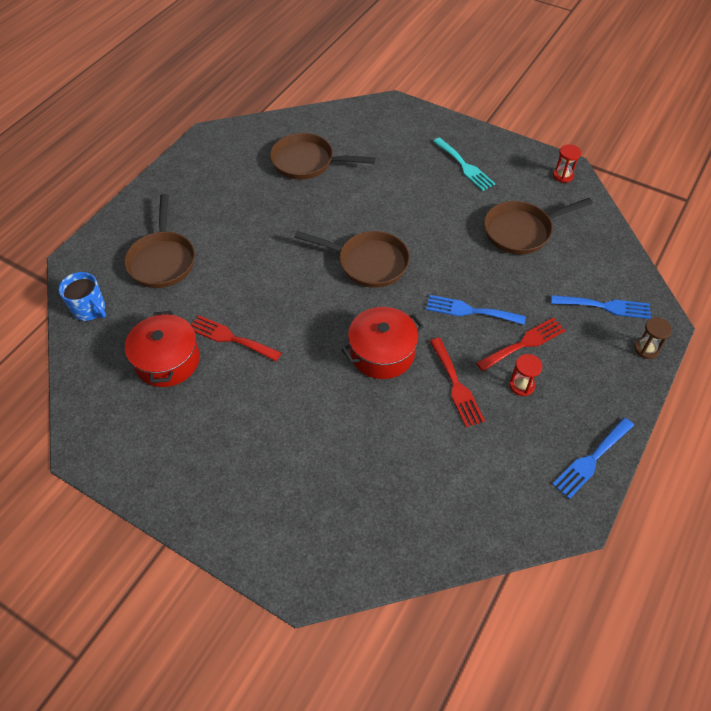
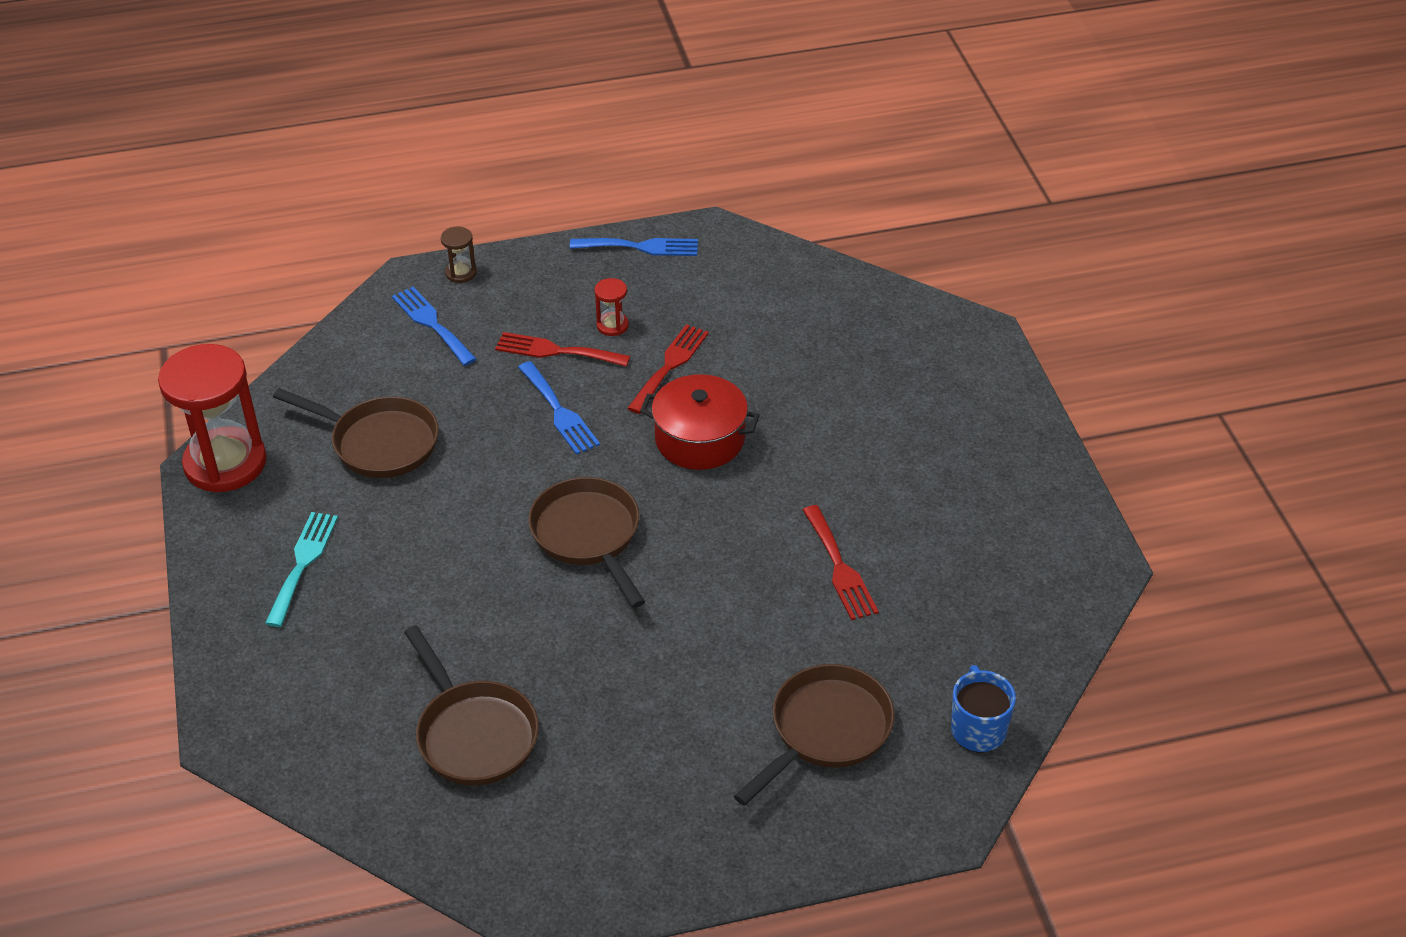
camera: 135 degrees left, 10 degrees down
red pot [125,311,200,387] -> none
red hourglass [553,144,581,183] -> red hourglass [158,344,267,492], size x2.38

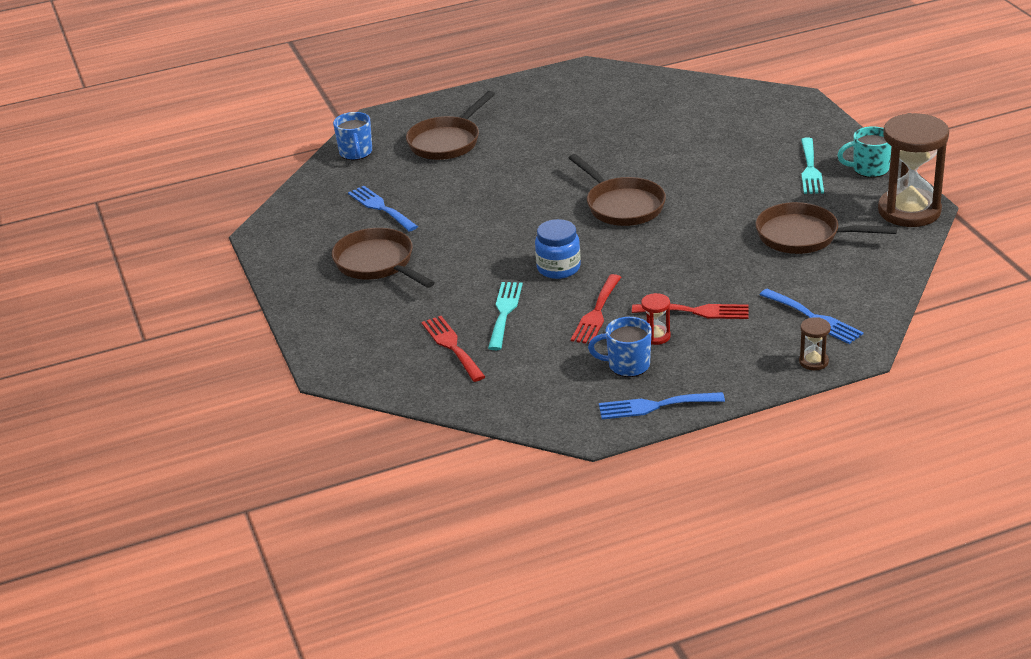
camera: 175 degrees right, 10 degrees down
red hourglass [158,344,267,492] -> brown hourglass [878,113,949,227]
brown pan [404,625,539,786] -> brown pan moved to [332,228,435,288]
blue fork [518,361,600,455] -> blue fork moved to [348,186,418,232]
red pot [640,374,760,470] -> blue jar [535,219,581,279]
red fork [803,505,879,620] -> red fork moved to [422,316,485,382]
none -> turquoise fork [488,282,523,350]
none -> blue mug [588,317,652,377]
none -> turquoise mug [837,126,891,178]

